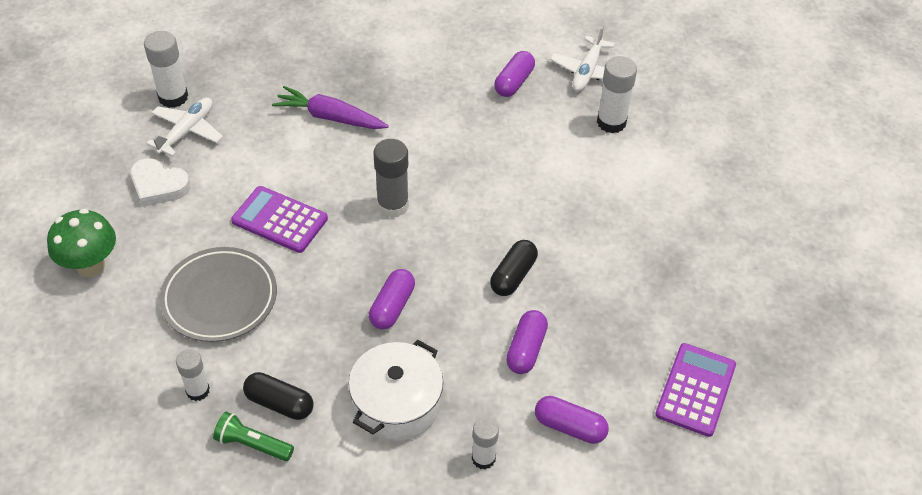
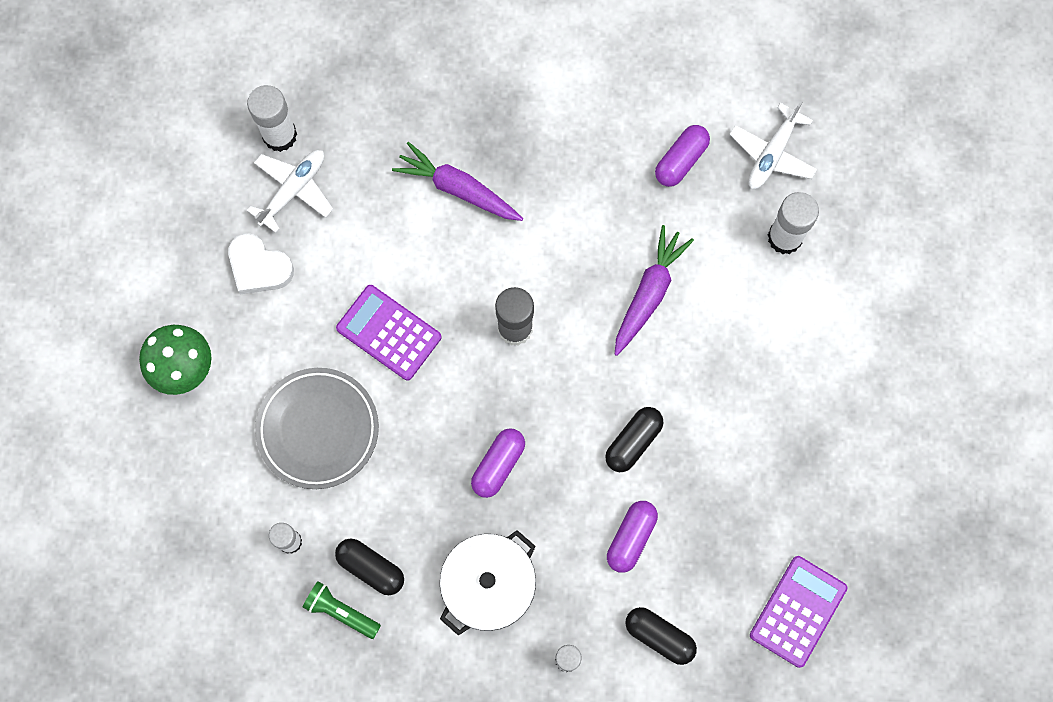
camera: 10 degrees right, 25 degrees up
purple capsule [535,396,609,444] -> black capsule [625,607,697,665]
none -> purple carrot [615,225,694,356]

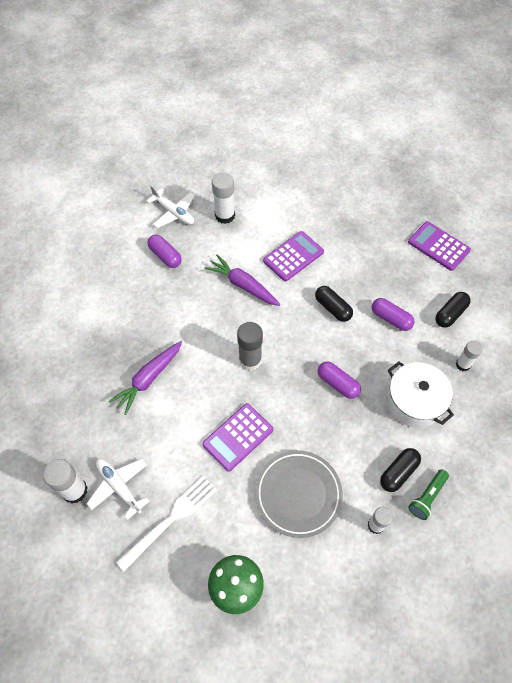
camera: 80 degrees left, 15 degrees down
white heart [228,233,294,294] -> white fork [116,476,216,571]
none -> purple calculator [263,231,324,281]

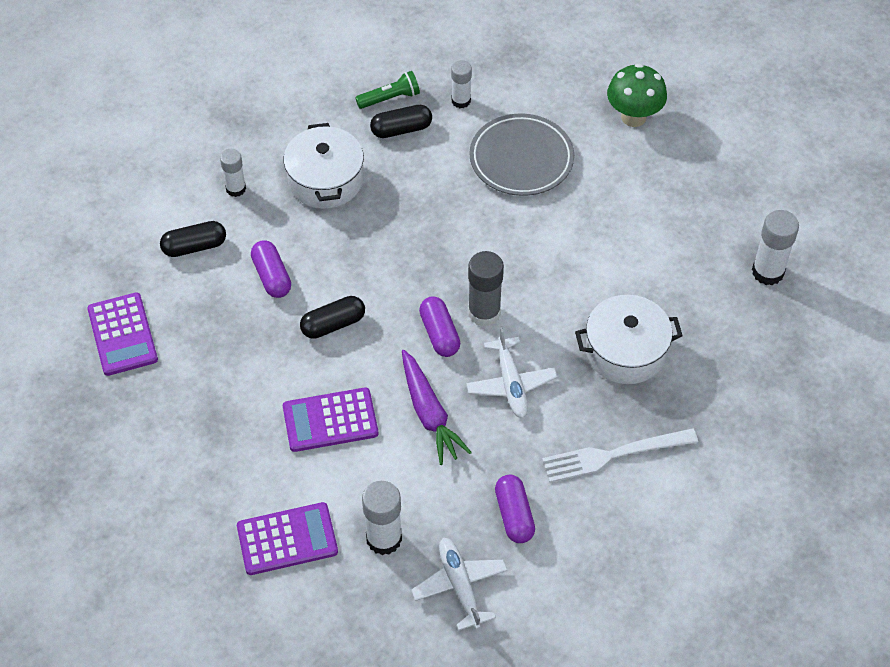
camera: 150 degrees left, 5 degrees down
white plane [86,458,149,520] -> white plane moved to [466,326,557,418]
purple carrot [109,341,182,415] -> white pot [575,295,683,384]
white fork [116,476,216,571] -> white fork moved to [542,428,698,482]
purple calculator [202,403,273,472] -> purple calculator moved to [237,502,338,575]
black capsule [315,286,353,322] -> black capsule turned 75 degrees clockwise [300,296,365,339]
purple capsule [318,361,361,399] -> purple capsule moved to [419,296,460,357]

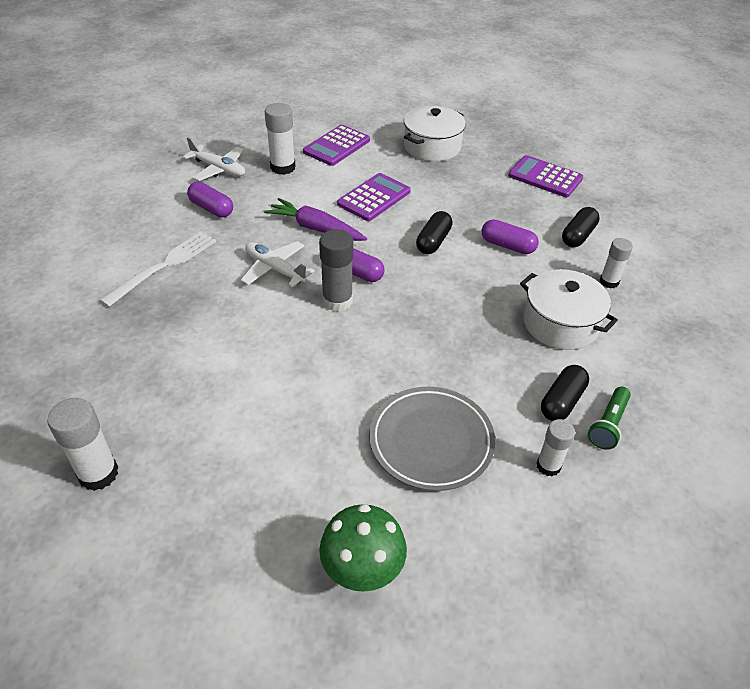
camera: 140 degrees right, 10 degrees down
white pot [575,295,683,384] -> white pot moved to [404,106,466,162]

